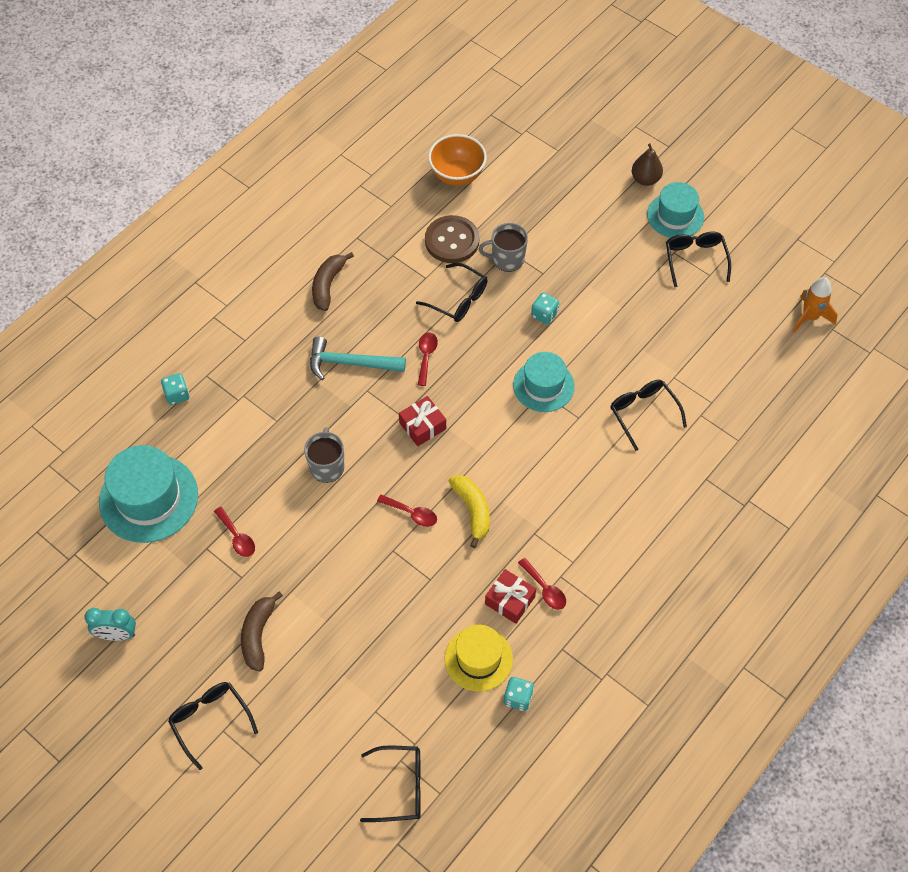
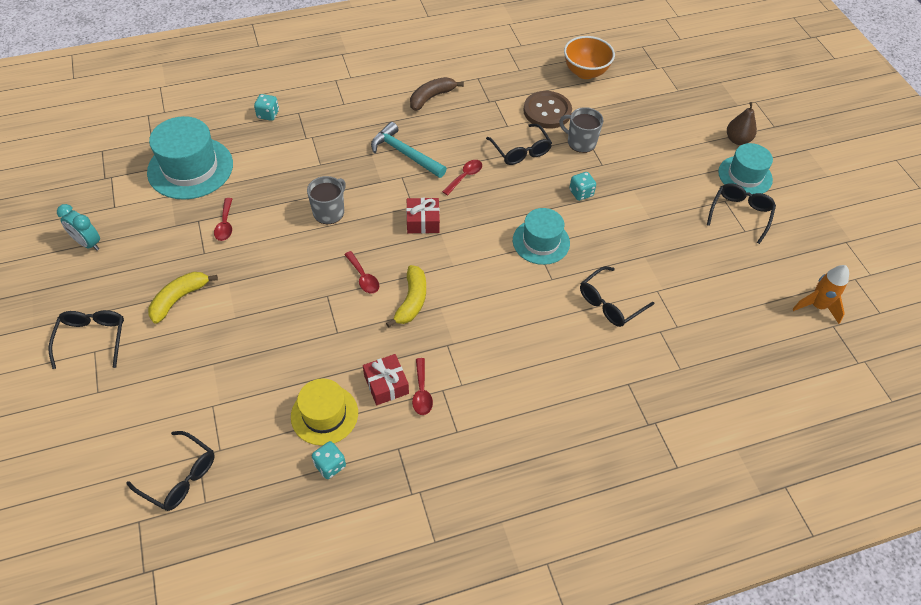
camera: 30 degrees right, 5 degrees down
brown banana [241,591,283,672] -> yellow banana [148,272,218,324]
black glasses [610,380,687,451] -> black glasses turned 135 degrees counterclockwise [580,266,654,327]

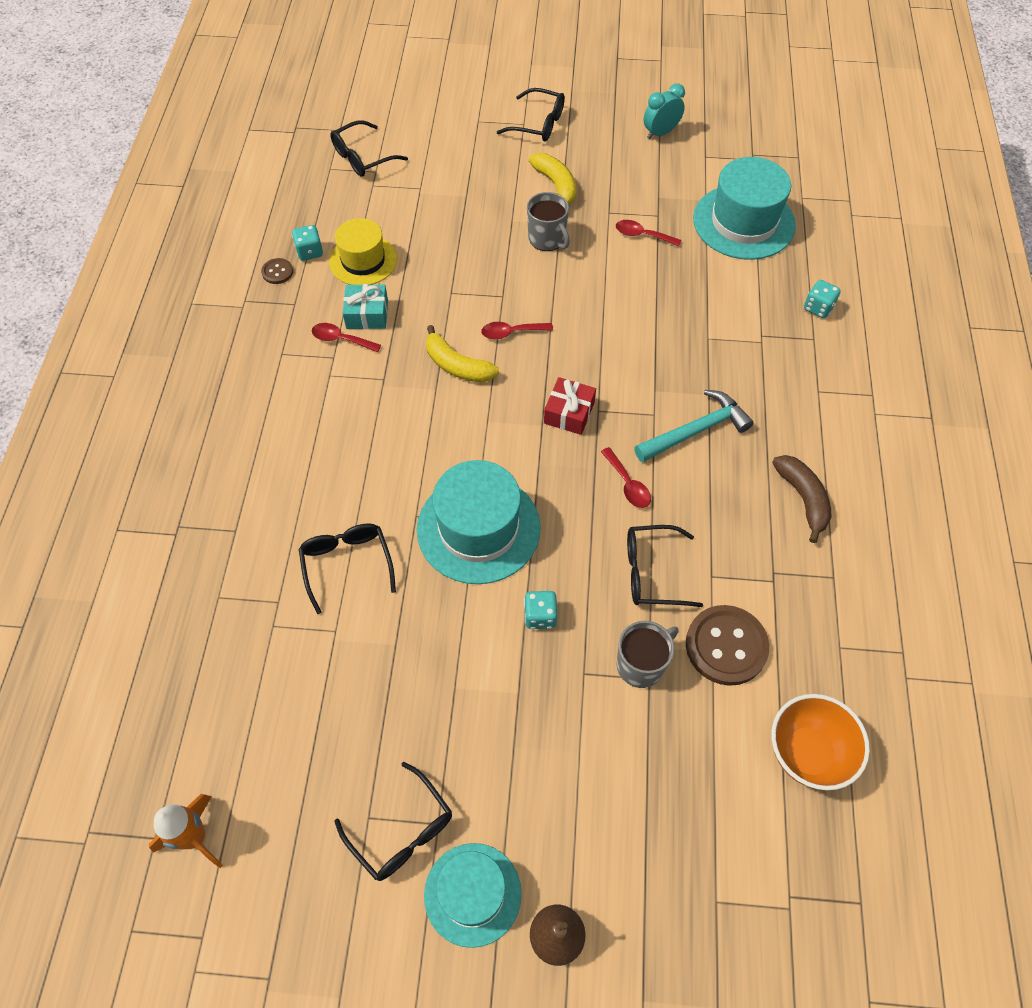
camera: 115 degrees right, 5 degrees up
grey mug [307,176,346,224] -> grey mug moved to [527,192,570,251]
red gift [363,354,409,405] -> turquoise gift [343,284,388,329]
turquoise hat [513,208,570,265] -> turquoise hat [417,460,541,584], size x1.54
none -> brown button [261,258,293,284]

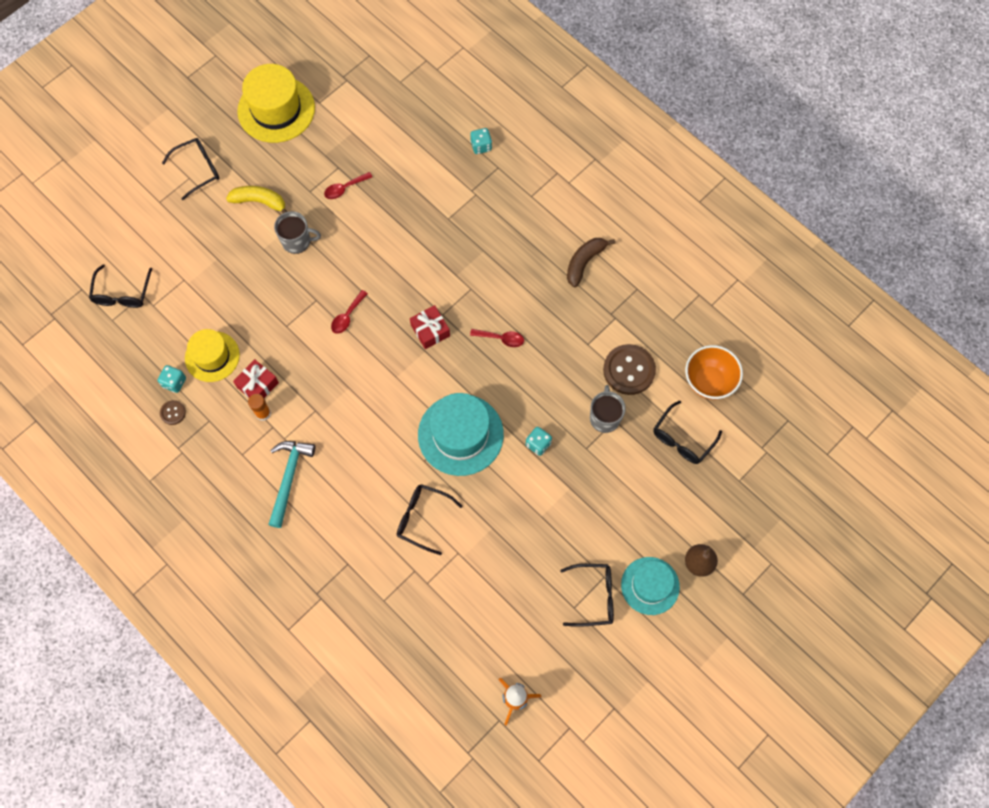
camera: 50 degrees left, 10 degrees up
red spoon [312,323,381,352] -> orange glue stick [248,394,271,421]
turquoise gift [343,284,388,329] -> red gift [233,359,279,398]
yellow banana [426,325,499,383] -> none
black glasses [627,525,703,607] -> black glasses moved to [653,401,722,464]
turquoise hammer [634,390,754,462] -> turquoise hammer moved to [268,441,315,528]
turquoise clock [644,83,685,139] -> yellow hat [237,64,315,143]
turquoise hat [693,157,796,260] -> none
brown banana [772,455,832,543] -> brown banana turned 75 degrees counterclockwise [567,238,615,287]

